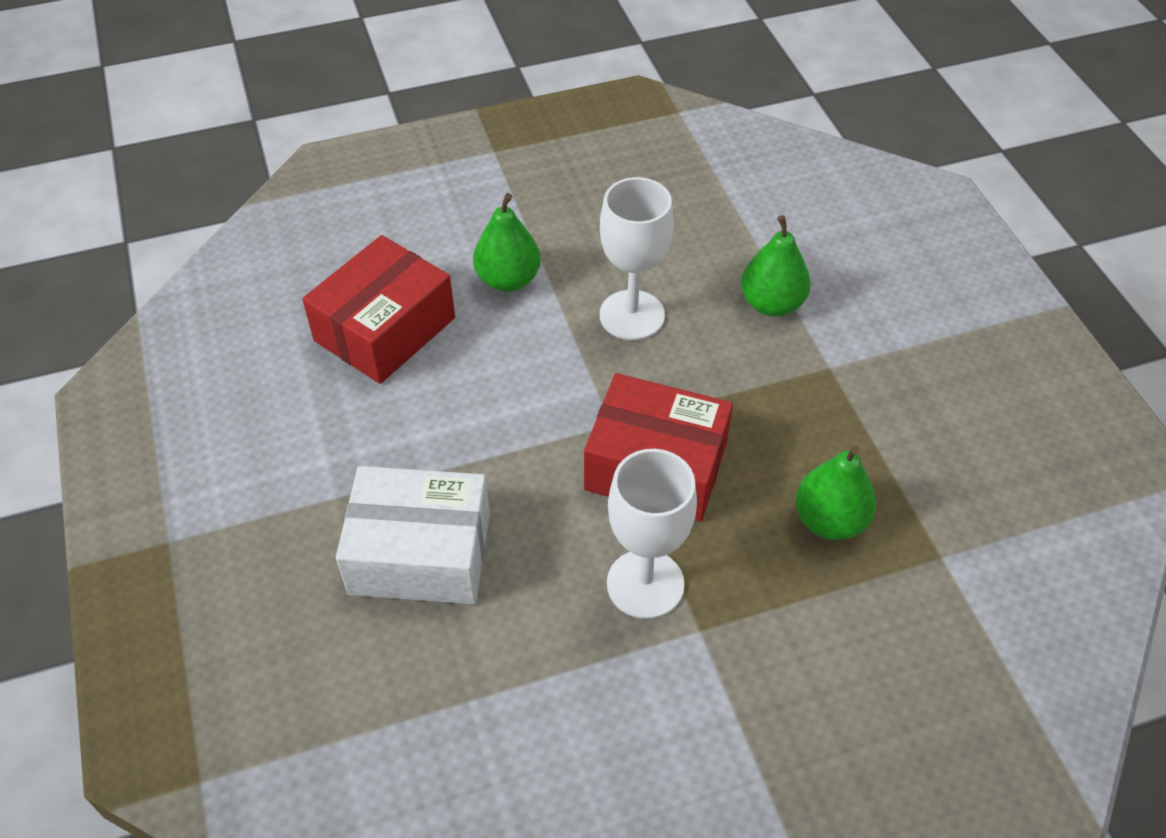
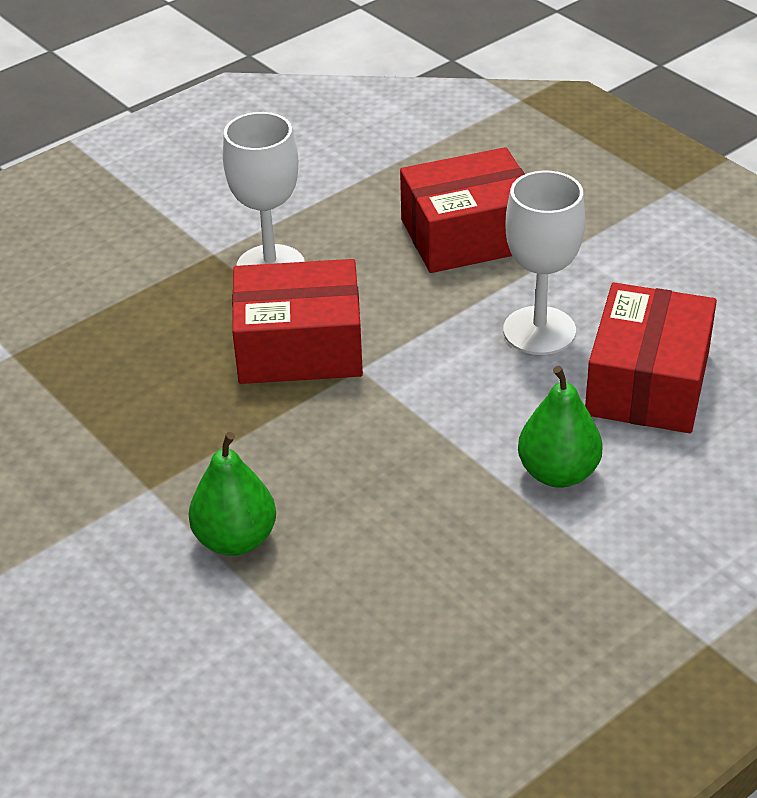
camera: 160 degrees right, 10 degrees down
white box [336,466,490,604] -> red box [400,147,525,273]
white goblet [600,177,674,340] -> white goblet moved to [503,171,585,355]
green pear [795,446,876,540] -> none

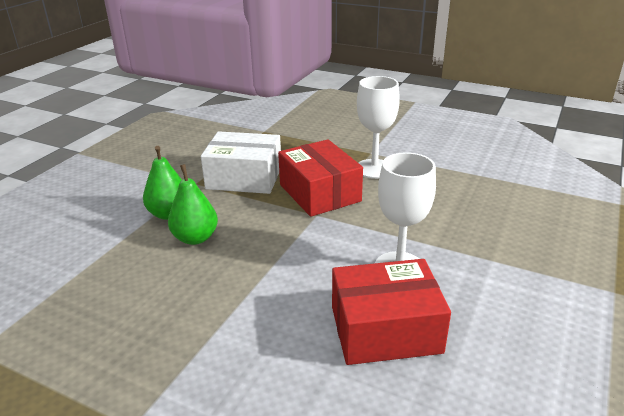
camera: 65 degrees right, 10 degrees down
red box [400,147,525,273] -> none
green pear [518,366,603,488] -> green pear moved to [168,164,218,245]
none -> white box [201,131,281,194]

